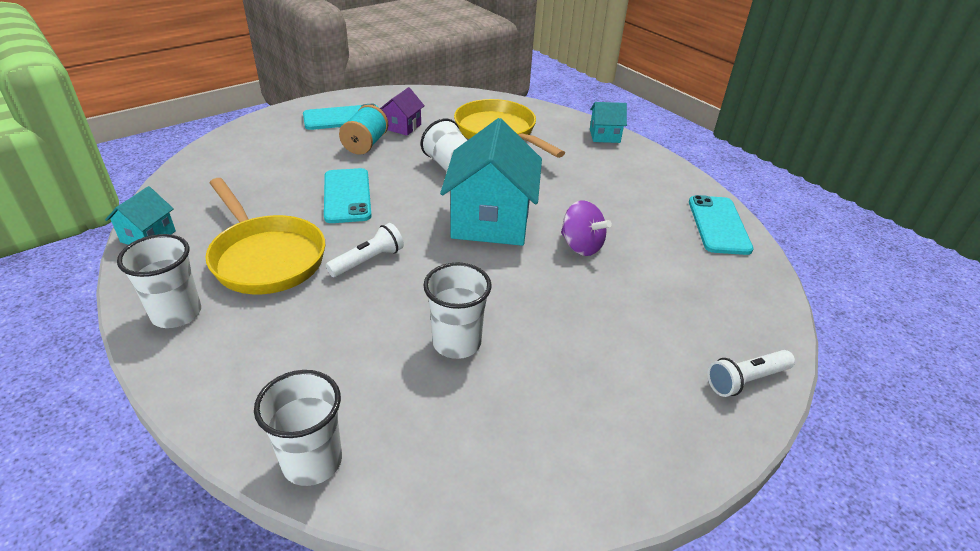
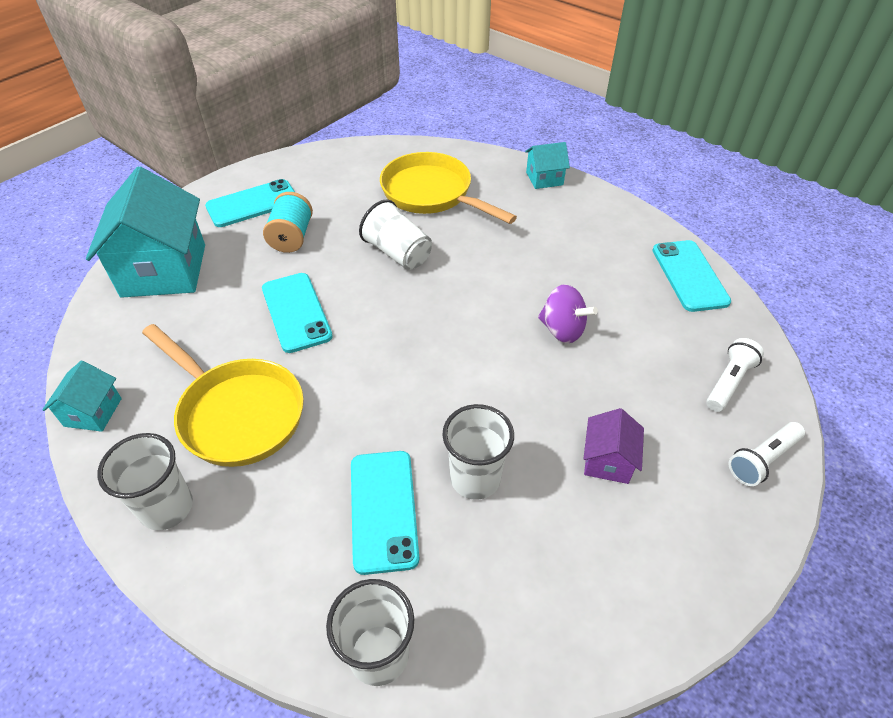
camera: 10 degrees left, 10 degrees up
white flashlight [326,223,404,277] -> white flashlight moved to [706,338,764,412]
purple house [380,87,425,136] -> purple house moved to [583,408,644,484]
turquoise house [440,118,542,246] -> turquoise house moved to [86,166,205,298]
none -> turquoise phone [351,451,419,575]

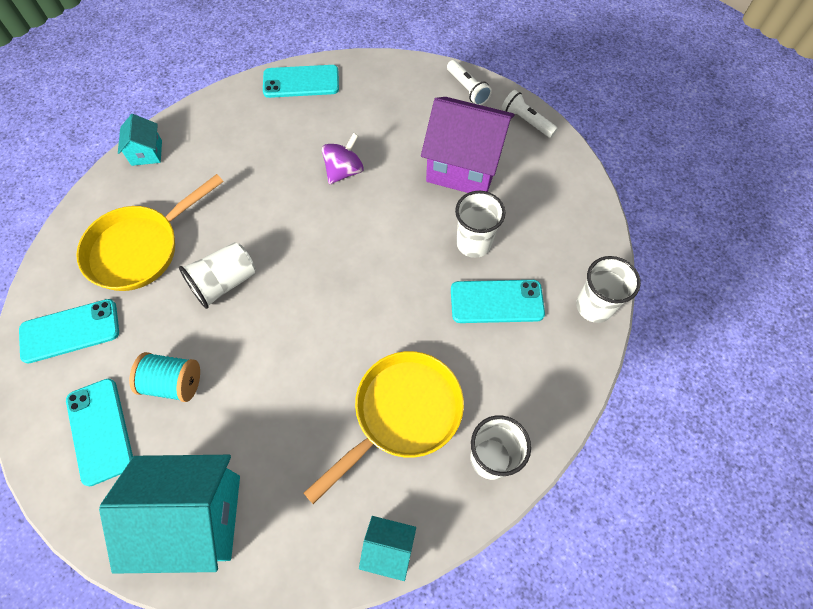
camera: 85 degrees left, 15 degrees up
turquoise phone [262,273,333,353] -> turquoise phone moved to [19,299,119,363]
purple house [583,408,644,484] -> purple house [421,97,514,193], size x2.10
white flashlight [706,338,764,412] -> white flashlight moved to [502,90,558,138]

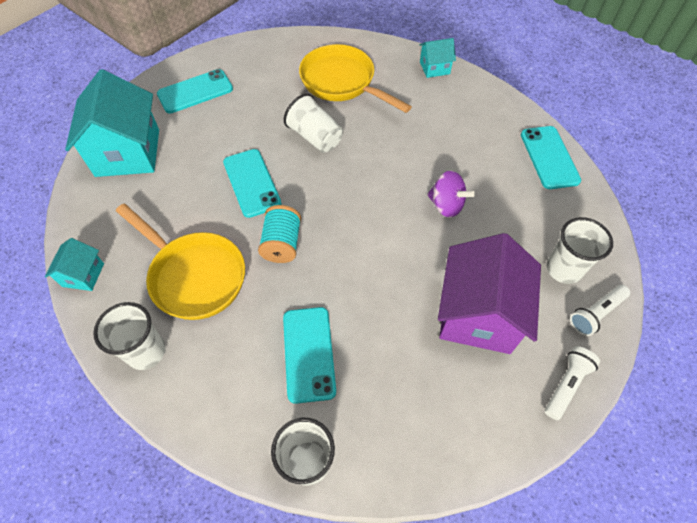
camera: 85 degrees right, 5 degrees down
turquoise phone [19,299,119,363] -> turquoise phone moved to [223,149,281,218]
turquoise spool [129,352,200,402] -> turquoise spool moved to [258,205,301,263]
white cup [455,191,505,258] -> white cup moved to [547,217,613,284]

